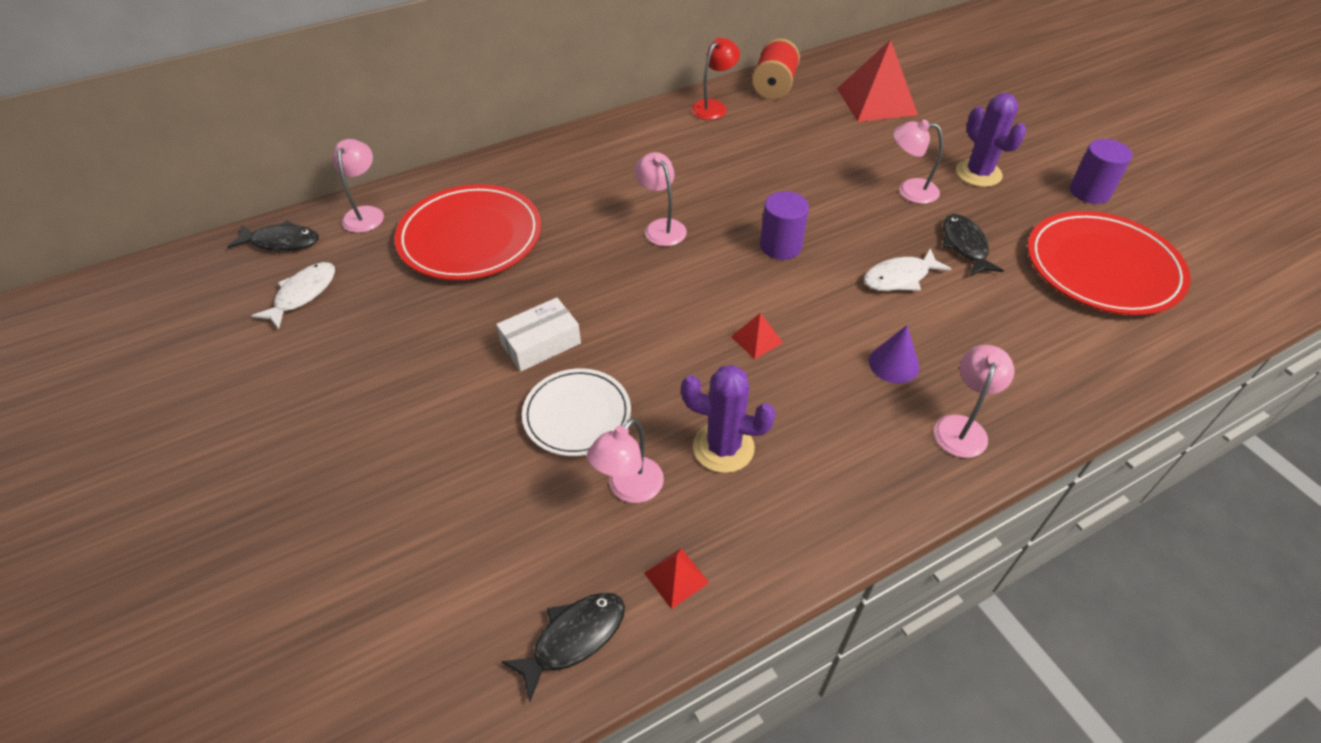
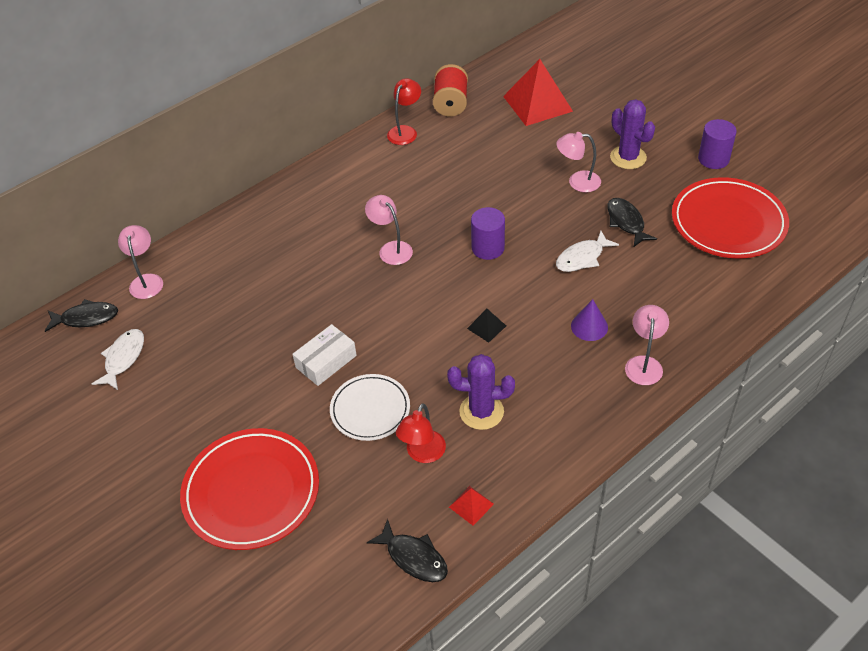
camera: 10 degrees left, 0 degrees up
red plate [395,184,541,280] -> red plate moved to [180,428,319,550]
black fish [501,592,625,702] -> black fish turned 90 degrees clockwise [367,519,448,582]
pink lamp [587,418,664,503] -> red lamp [396,403,446,463]
red pyramid [731,313,783,359] -> black pyramid [467,309,506,343]

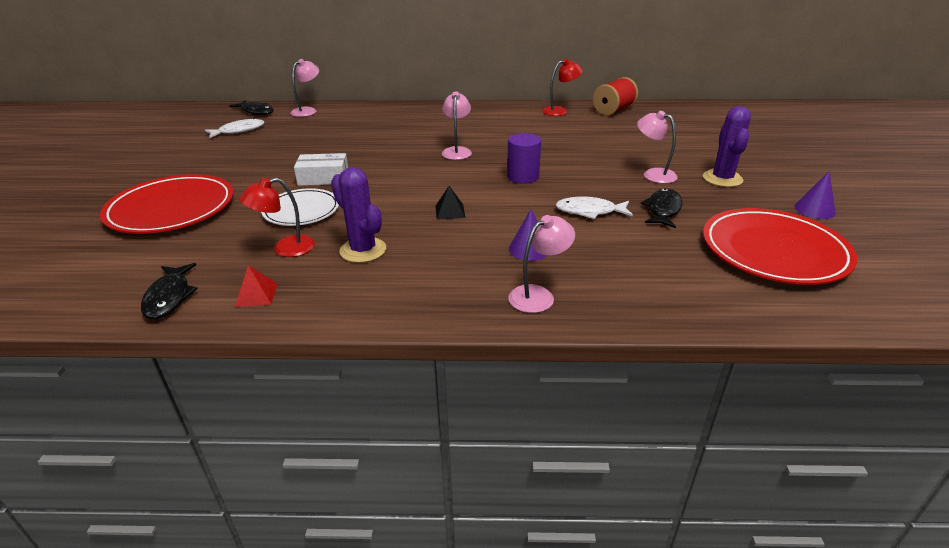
camera: 40 degrees right, 15 degrees down
red pyramid [503,59,573,126] -> none
purple cylinder [698,119,737,169] -> purple cone [795,171,836,219]

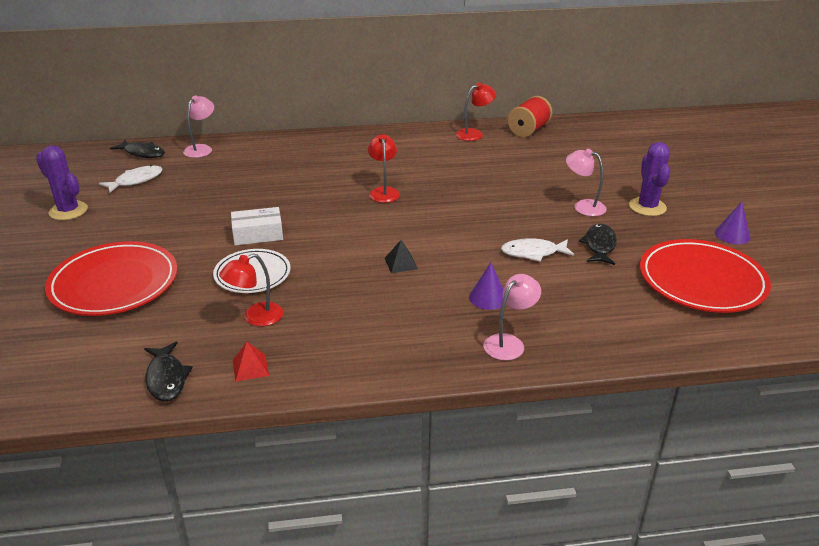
camera: 10 degrees left, 0 degrees up
purple cactus [331,167,386,263] -> purple cactus moved to [36,145,88,220]
pink lamp [442,91,472,160] -> red lamp [368,134,400,203]
purple cylinder [507,133,541,184] -> none

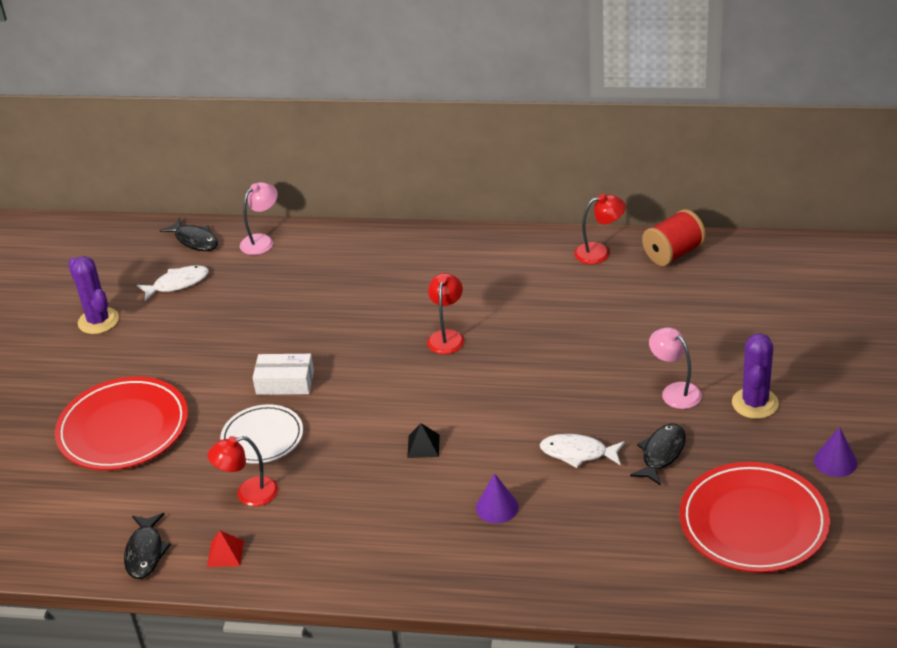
camera: 20 degrees right, 5 degrees up
pink lamp [484,274,541,360] -> none

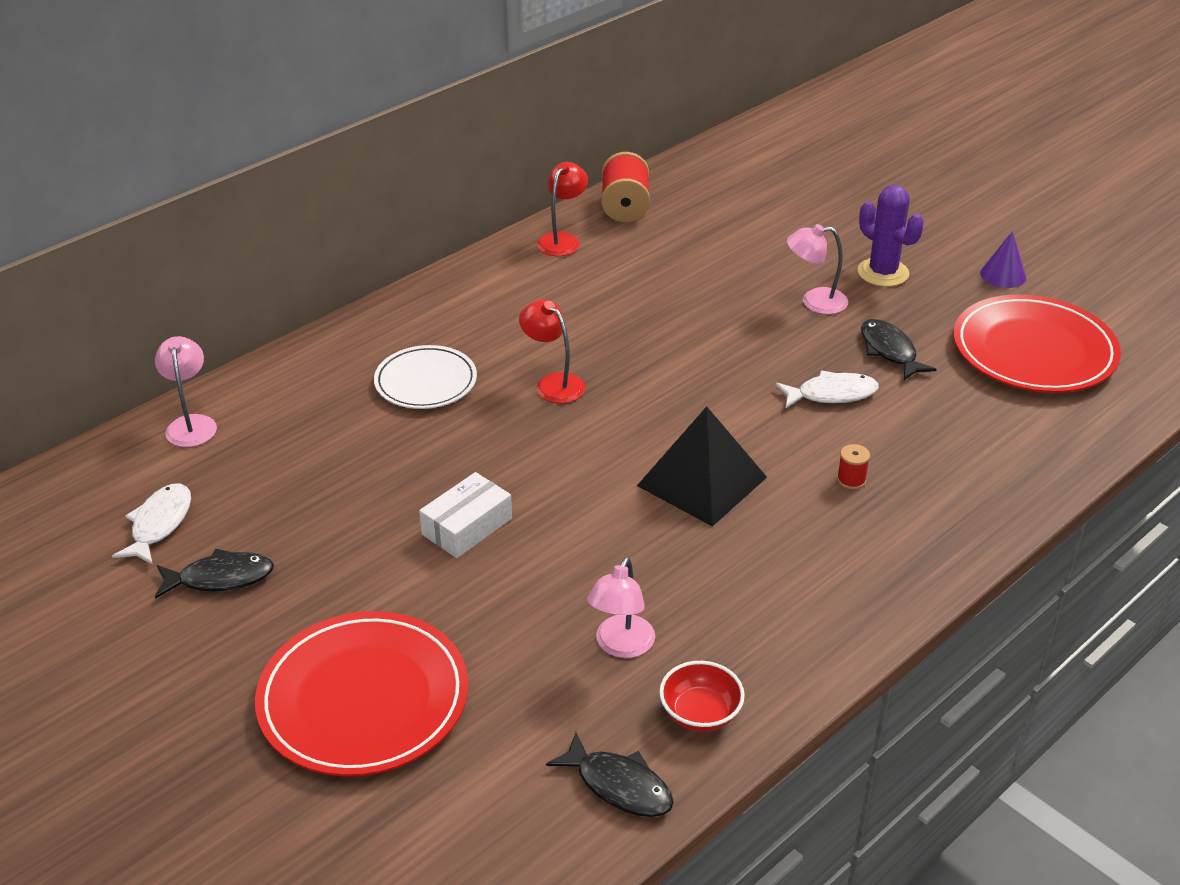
camera: 55 degrees left, 0 degrees up
purple cactus [68,256,119,334] -> none
black fish [160,218,218,251] -> black fish moved to [155,549,274,599]
red pyramid [207,531,244,567] -> red bowl [659,661,745,732]
red lamp [208,436,278,506] -> pink lamp [587,557,655,658]
white plate [220,404,303,464] -> white plate moved to [374,345,477,409]
black pyramid [407,423,440,458] -> black pyramid [637,406,767,527], size x2.26
purple cone [476,473,519,524] -> red spool [837,444,870,489]
white fish [540,434,625,468] -> white fish turned 150 degrees counterclockwise [775,371,879,409]

